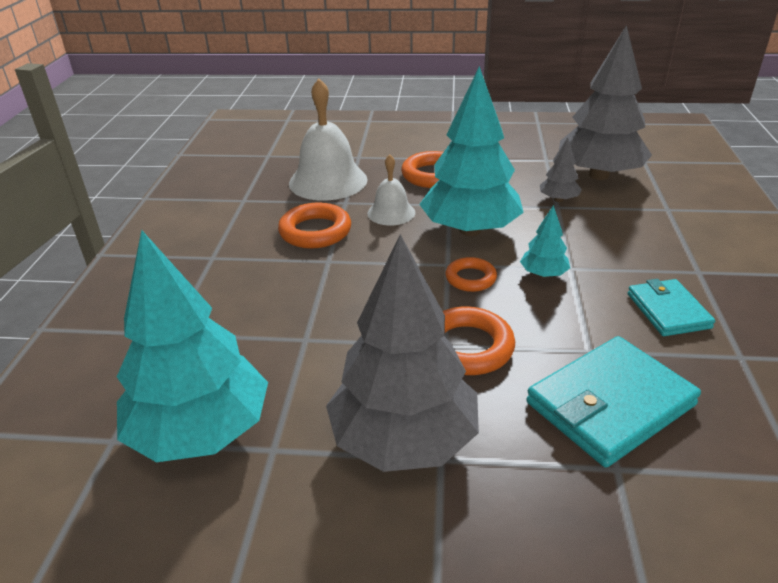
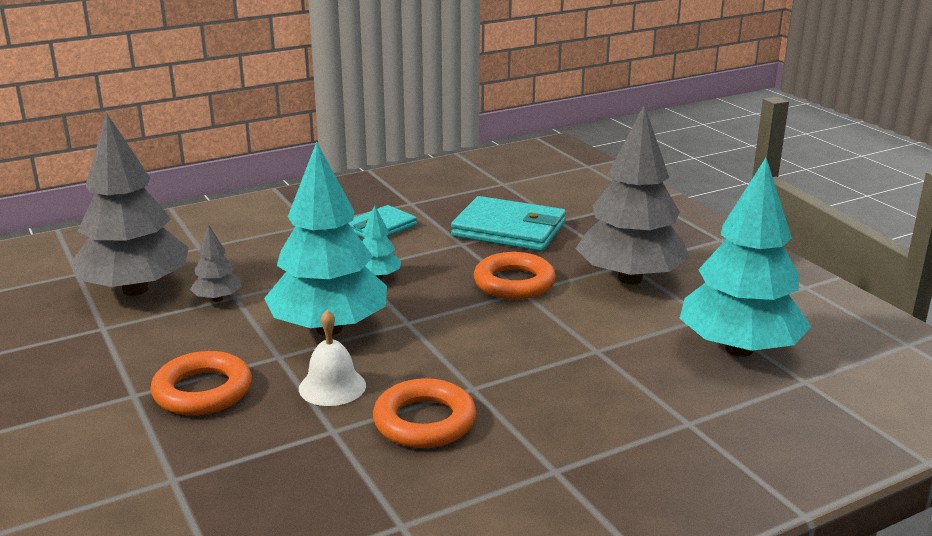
camera: 125 degrees left, 10 degrees down
white bell [289,78,368,201] -> none
orange ring [445,257,497,292] -> none

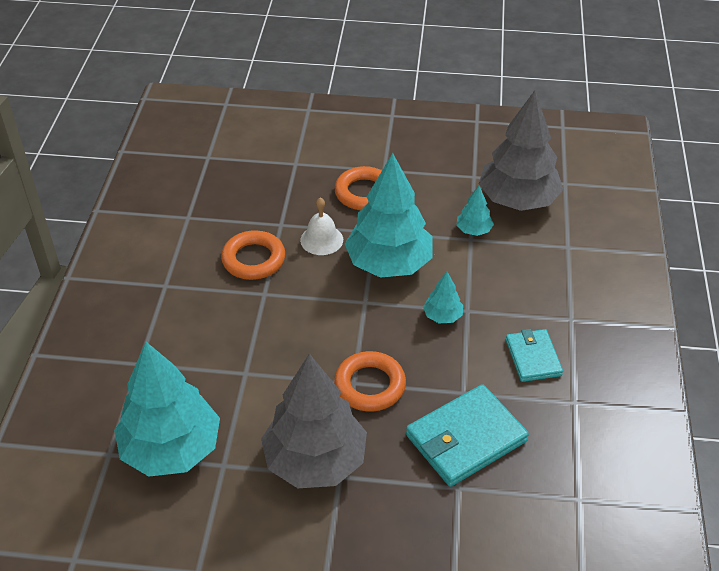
camera: 125 degrees right, 20 degrees up
grey tree [190,225,242,302] -> turquoise tree [457,186,494,236]

